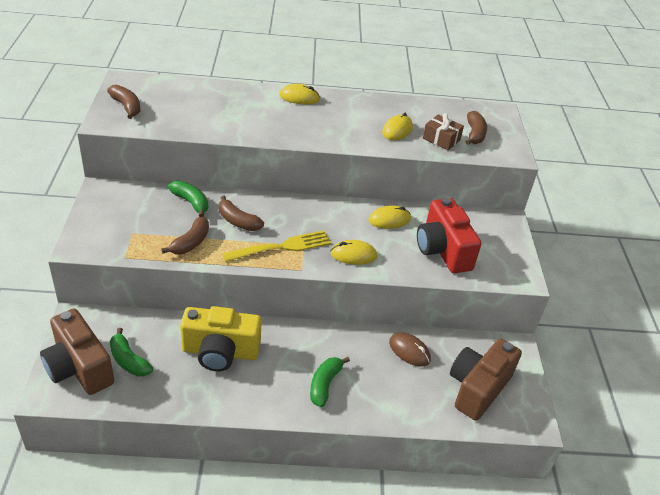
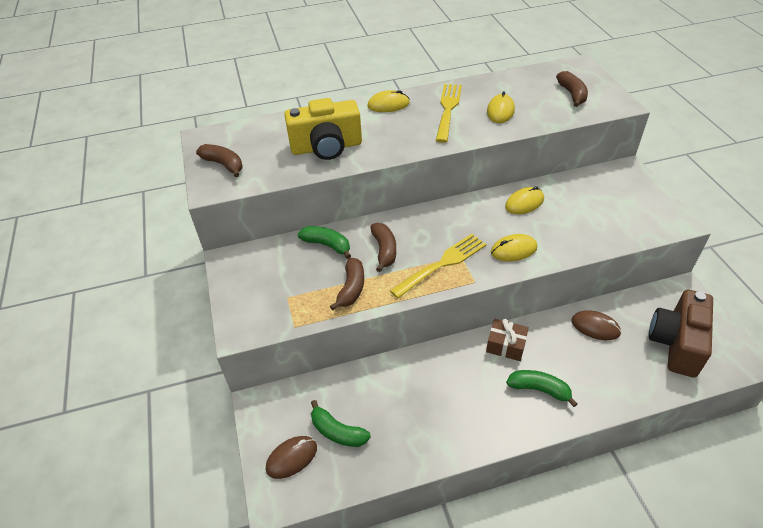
camera: 10 degrees left, 5 degrees up
brown camera [40,309,114,395] -> brown mouse [266,436,317,479]
yellow camera [180,306,262,371] -> yellow camera moved to [284,98,362,160]
brown banana [219,196,264,231] -> brown banana turned 120 degrees counterclockwise [371,223,396,272]
green banana [310,357,350,407] -> green banana turned 105 degrees clockwise [506,370,578,407]
red camera [417,198,481,273] -> none
brown gift [423,113,464,150] -> brown gift moved to [486,319,529,361]
none -> yellow fork [436,84,462,143]

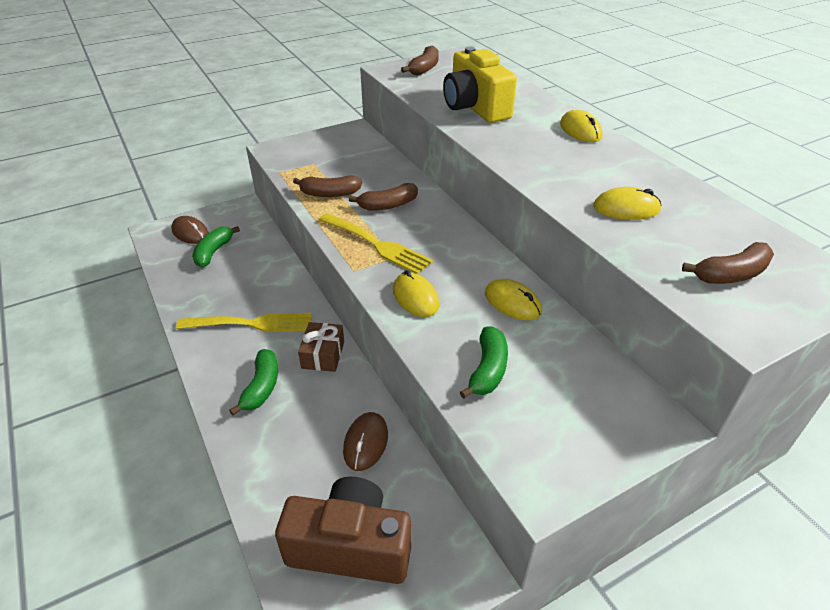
camera: 75 degrees right, 5 degrees down
green banana [298,226,351,259] -> green banana moved to [460,326,508,399]
yellow fork [436,84,462,143] -> yellow fork moved to [176,313,312,332]

